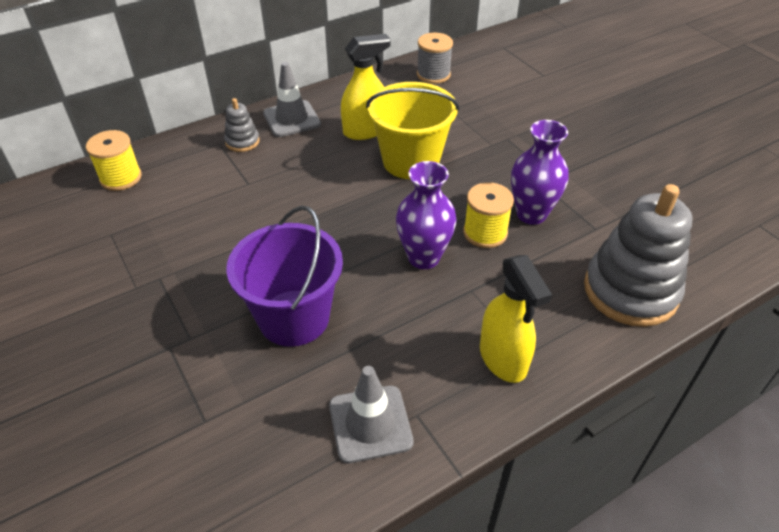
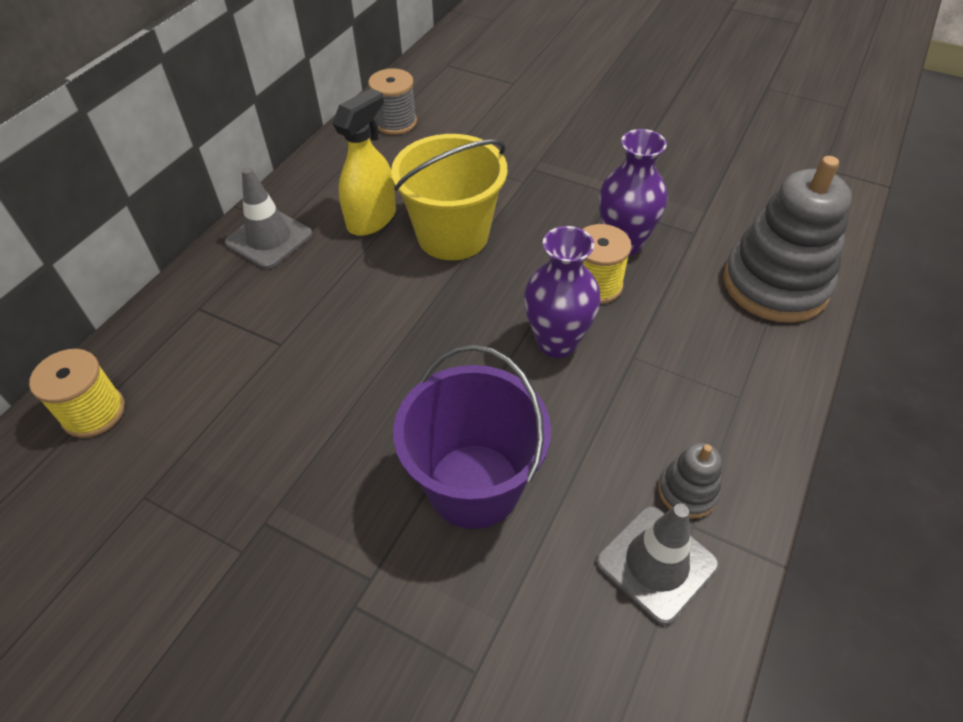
camera: 30 degrees left, 5 degrees up
grey stacking toy [224,98,260,152] -> grey stacking toy moved to [658,443,721,519]
yellow spray bottle [480,255,552,383] -> none

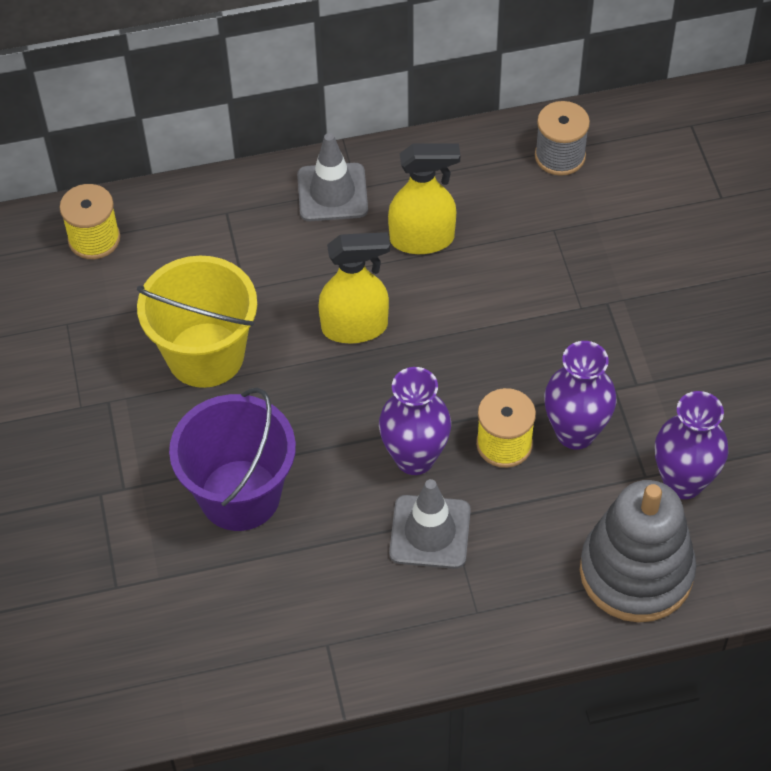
camera: 50 degrees right, 5 degrees up
yellow bucket [391,134,507,260] -> yellow bucket moved to [137,256,257,388]
grey traffic cone [596,504,719,625] -> grey traffic cone moved to [389,479,471,569]
grey stacking toy [658,443,721,519] -> none
none -> yellow spray bottle [319,232,390,344]
none -> purple vase [655,391,728,499]

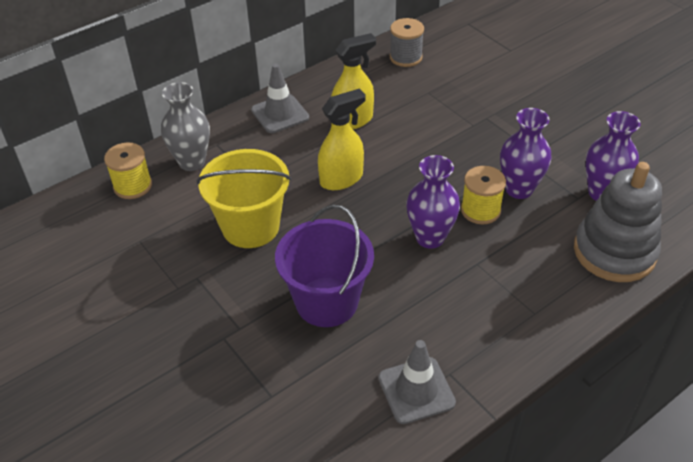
camera: 25 degrees left, 10 degrees down
grey traffic cone [389,479,471,569] -> grey traffic cone moved to [378,340,456,424]
none -> grey vase [161,82,210,171]

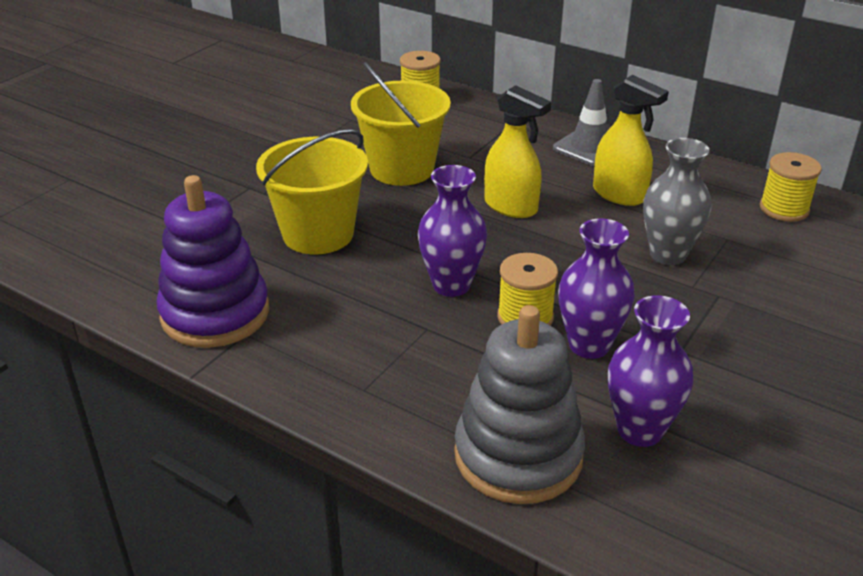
camera: 70 degrees right, 10 degrees down
grey vase [161,82,210,171] -> grey vase moved to [643,138,711,265]
purple bucket [275,205,374,327] -> yellow bucket [256,129,368,254]
grey traffic cone [378,340,456,424] -> purple stacking toy [157,175,269,348]
grey spool [390,18,424,67] -> yellow spool [760,152,822,222]

